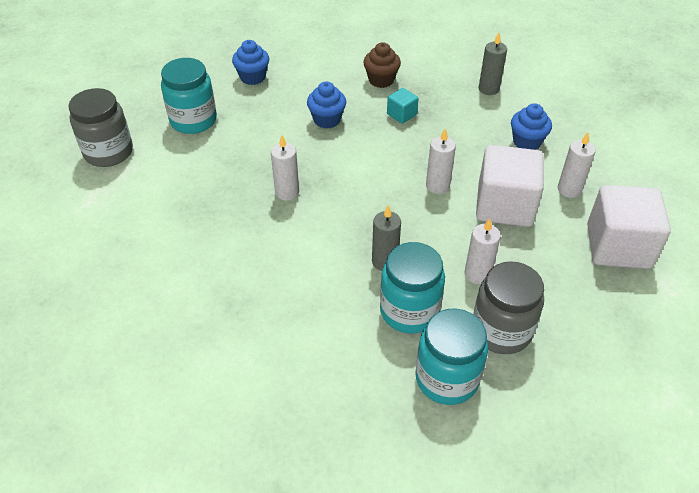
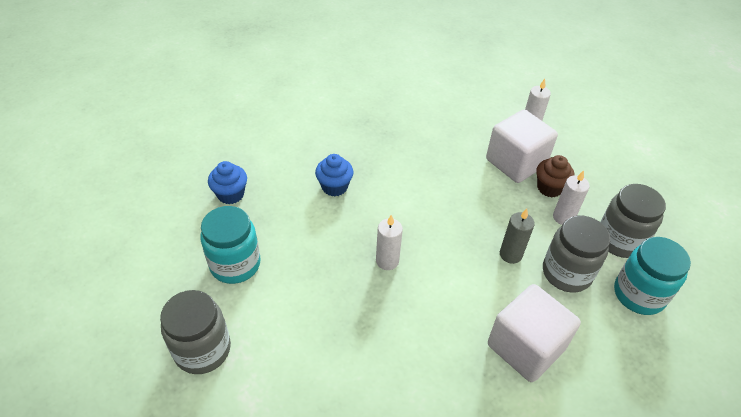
camera: 50 degrees left, 0 degrees up
brown cupcake [363,42,401,88] -> brown cupcake moved to [536,155,575,197]
turquoise jar [380,242,445,334] -> grey jar [543,216,610,292]
turquoise cube [387,88,419,124] -> none
white candle [426,128,456,194] -> none
grey candle [479,33,507,95] -> none
blue cupcake [511,103,552,150] -> none
white cube [587,185,671,269] -> white cube moved to [488,284,581,382]

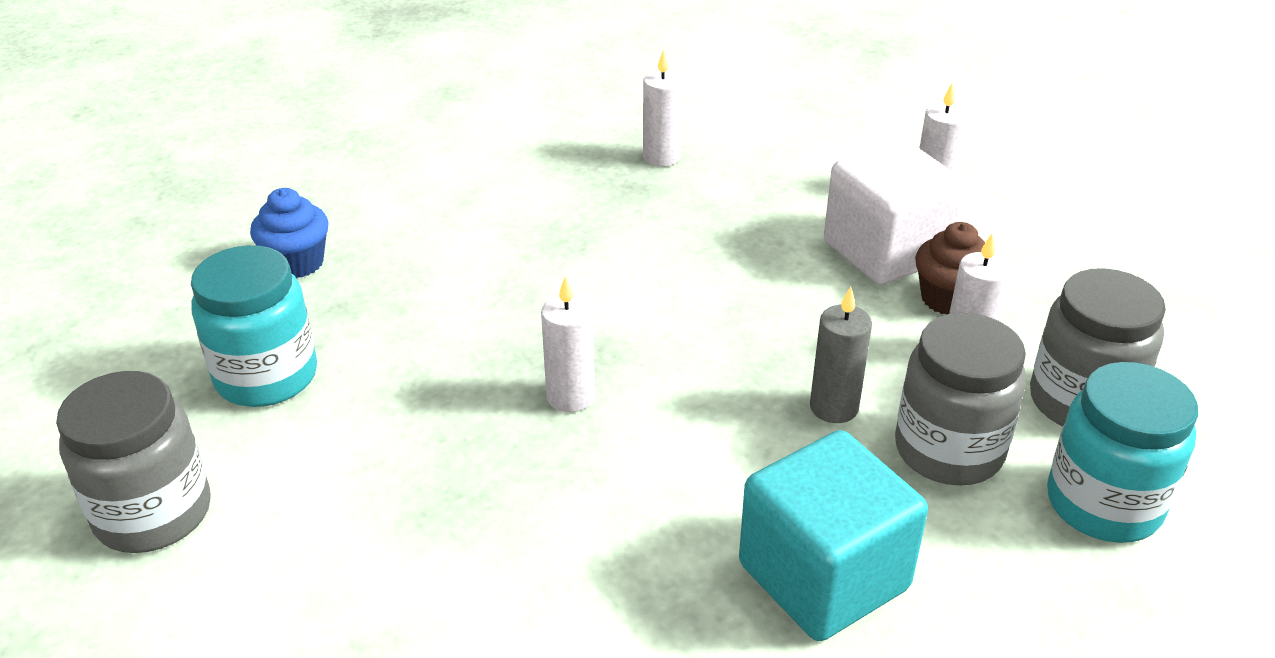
camera: 10 degrees right, 10 degrees down
blue cupcake [315,154,353,196] -> none
white cube [488,284,581,382] -> turquoise cube [739,430,928,641]
none -> white candle [643,50,683,167]

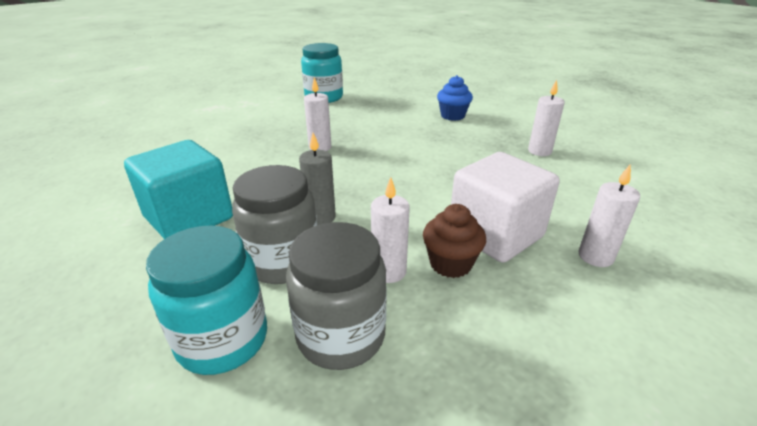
camera: 80 degrees right, 5 degrees down
grey jar [56,371,211,553] -> none
blue cupcake [250,188,329,278] -> blue cupcake moved to [437,75,473,121]

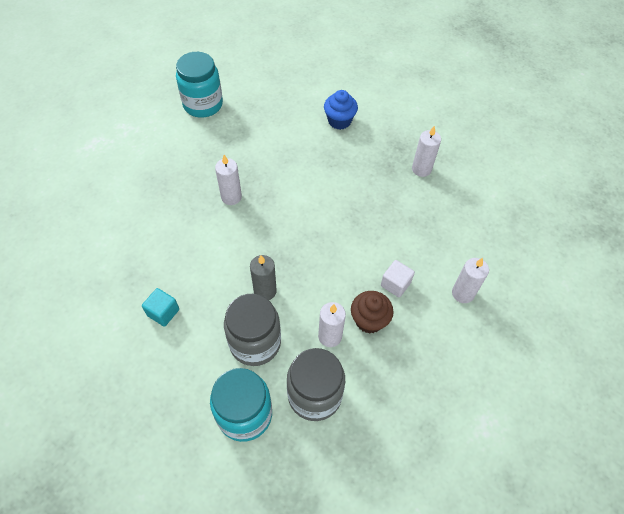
camera: 15 degrees left, 25 degrees up
turquoise cube [124,140,233,239] -> turquoise cube [142,288,179,327], size x0.46
white cube [451,152,560,263] -> white cube [381,260,415,297], size x0.46

